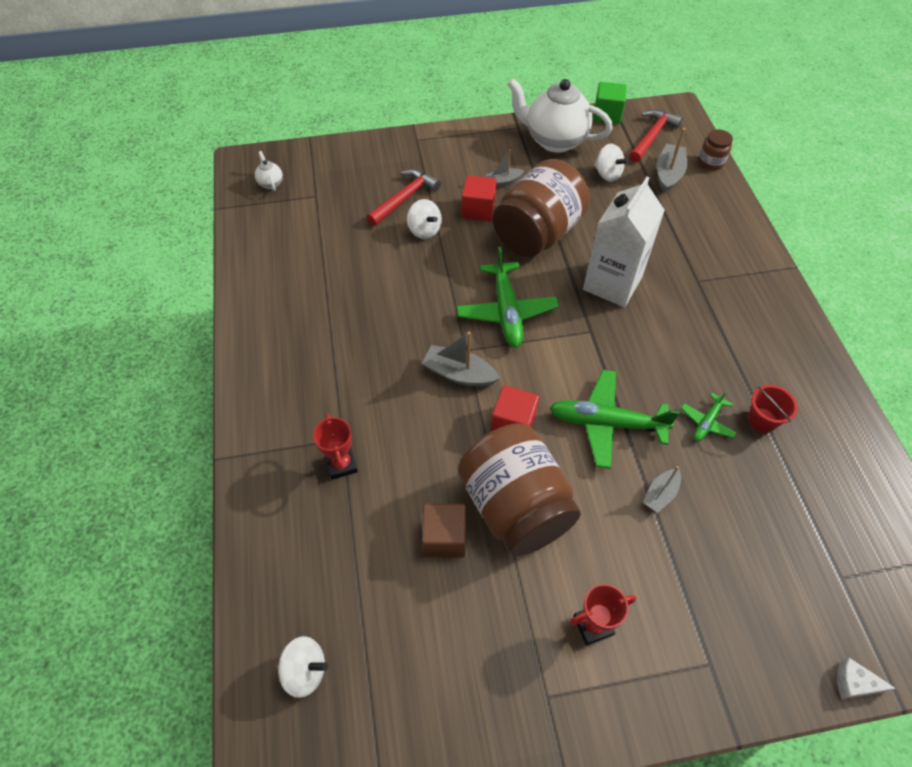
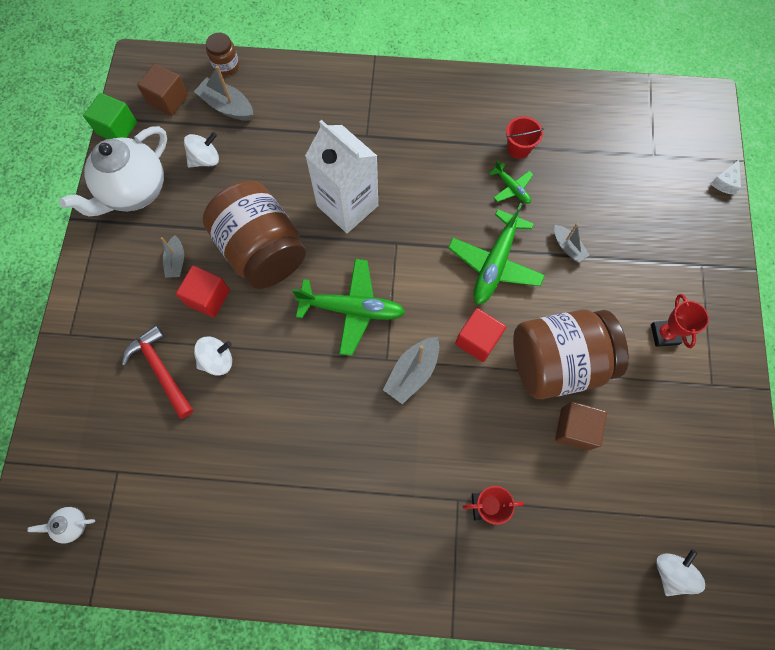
camera: 75 degrees left, 15 degrees up
red hammer [629,109,683,163] -> brown cube [137,64,188,116]

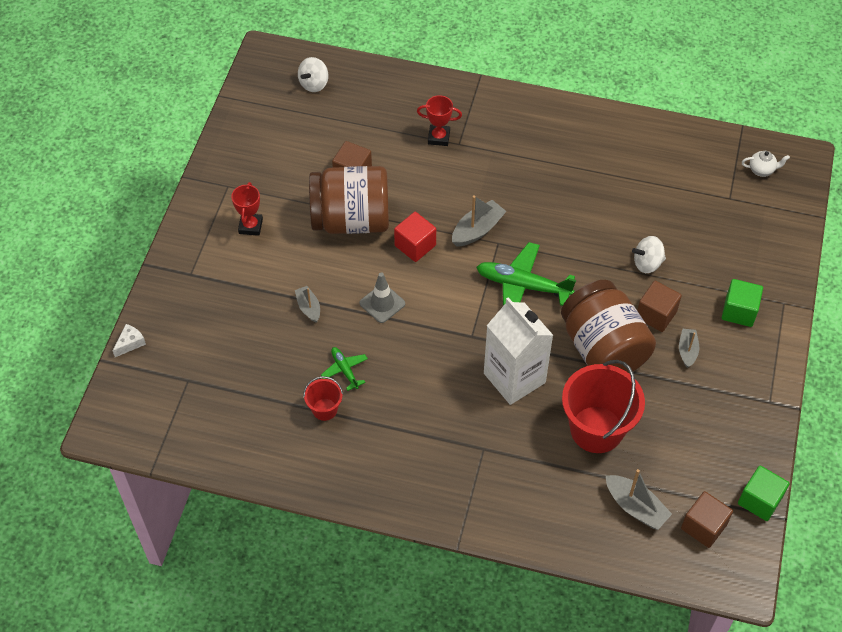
camera: 170 degrees left, 15 degrees down
white teapot [59,126,167,216] -> none
red hammer [122,325,193,419] -> none
red cube [176,266,230,318] -> brown cube [637,281,682,332]
white spinning top [184,132,219,168] -> none
brown jar [206,33,239,76] -> none
green plane [448,203,545,305] -> grey traffic cone [359,272,405,323]
none -> red bucket [562,360,645,453]
none -> green cube [722,279,763,327]

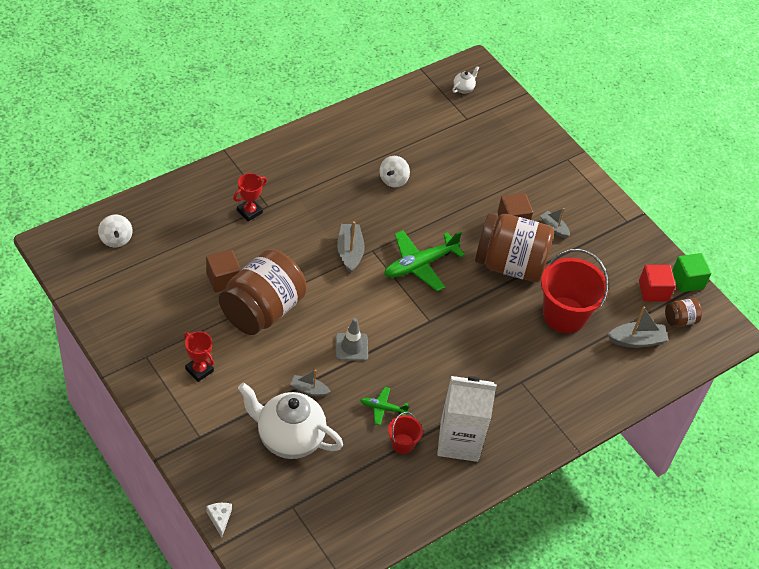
camera: 55 degrees left, 5 degrees down
red cube [394,212,436,262] -> red cube moved to [639,265,676,302]
white carton [484,297,553,405] -> white carton moved to [437,376,497,462]
white spinning top [632,236,666,273] -> white spinning top moved to [380,156,410,188]
brown cube [681,491,733,548] -> brown jar [665,298,702,326]
green cube [722,279,763,327] -> none
none -> white teapot [238,383,343,459]

